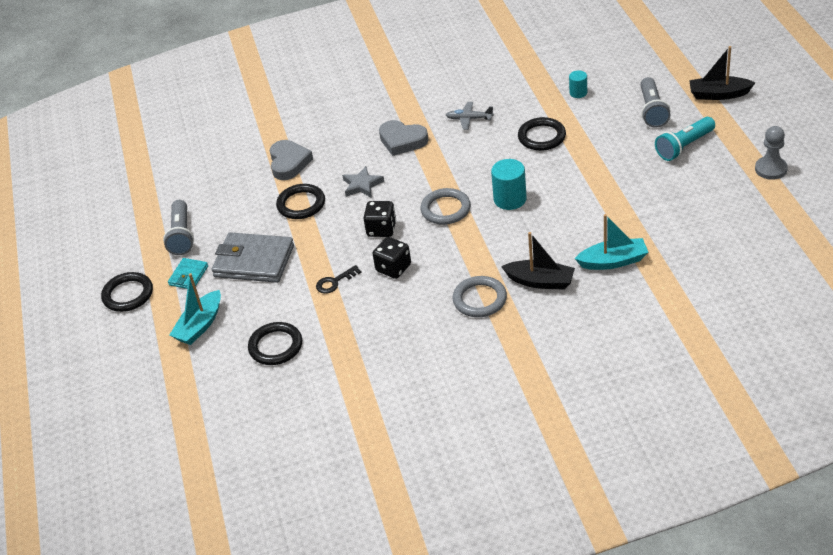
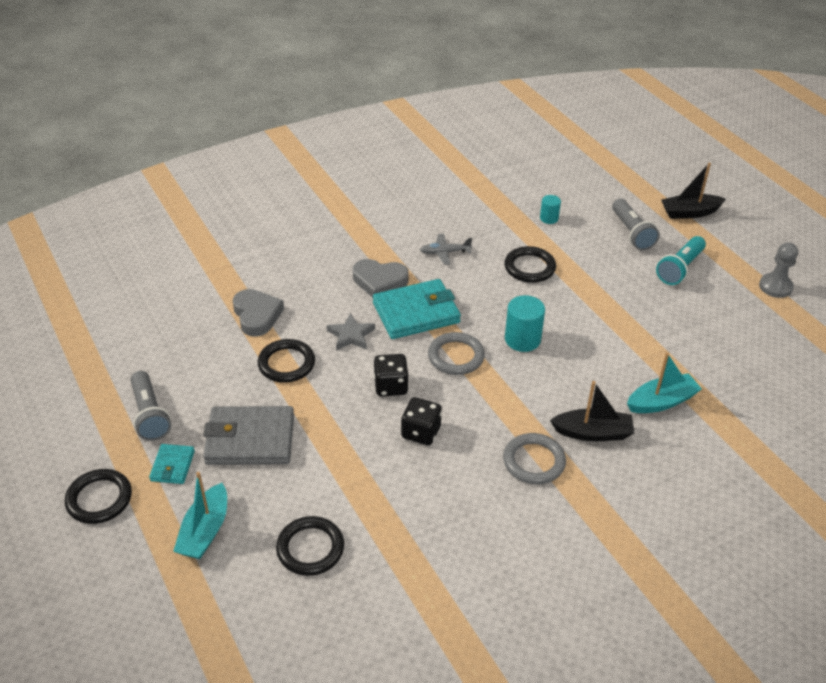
camera: 20 degrees left, 0 degrees up
black key [316,265,362,294] -> none
none -> turquoise wallet [373,279,461,339]

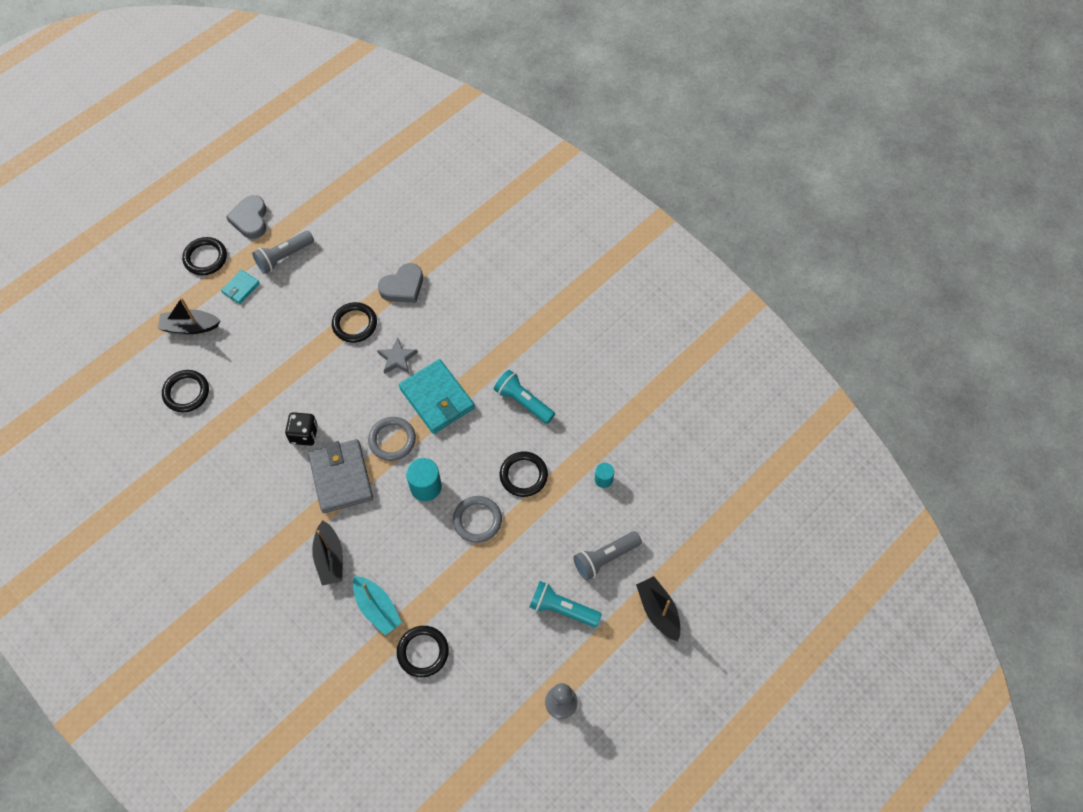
camera: 75 degrees right, 20 degrees up
turquoise wallet [149,444,195,484] -> turquoise wallet turned 45 degrees counterclockwise [221,270,260,304]
turquoise boat [173,472,227,559] -> black boat [158,298,220,334]
grey wallet [203,406,294,465] -> grey wallet moved to [308,439,373,513]
grey heart [353,259,408,298] -> grey heart moved to [226,195,267,239]
black dice [374,354,409,396] -> none
grey plane [420,234,472,265] -> turquoise flashlight [494,370,555,424]
grey ring [503,433,566,484] -> grey ring moved to [453,496,502,543]
none -> black ring [397,626,449,677]

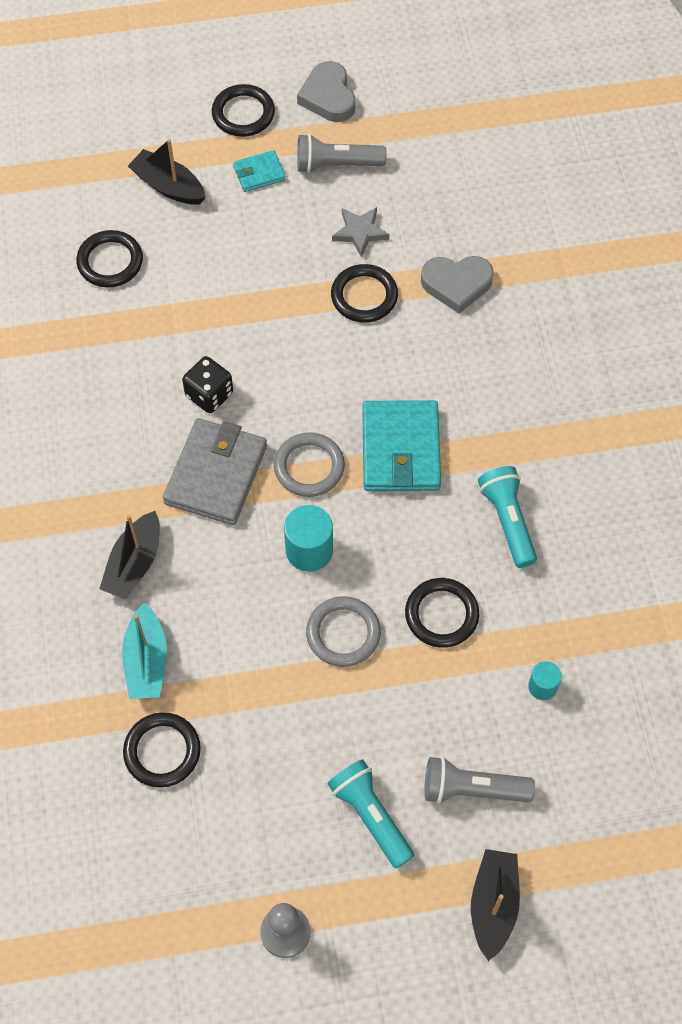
camera: 35 degrees right, 0 degrees up
grey heart [226,195,267,239] -> grey heart turned 45 degrees counterclockwise [297,61,355,122]
grey star [377,338,418,374] -> grey star moved to [332,207,389,258]

